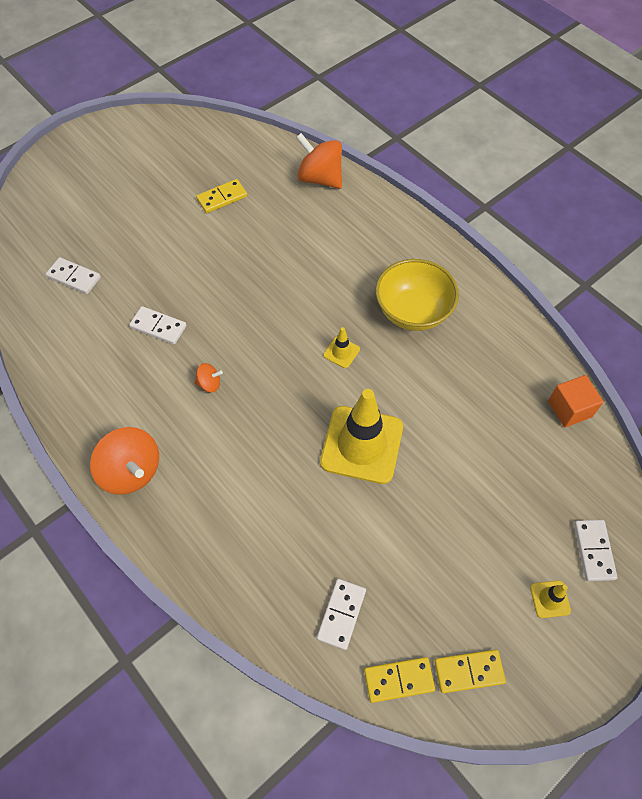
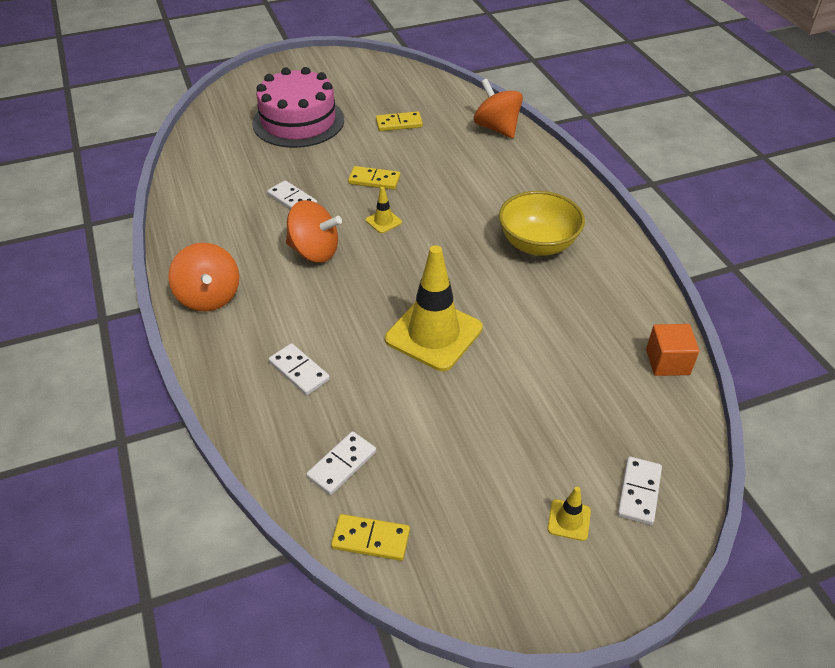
camera: 20 degrees right, 15 degrees down
white domino [46,257,101,294] -> white domino moved to [269,343,330,395]
orange spinning top [194,363,223,393] -> orange spinning top [286,200,342,263], size x2.08
yellow traffic cone [323,327,360,368] -> yellow traffic cone moved to [366,187,402,233]
yellow domino [434,650,506,693] -> yellow domino moved to [348,166,400,190]
none -> pink cake [252,67,344,148]

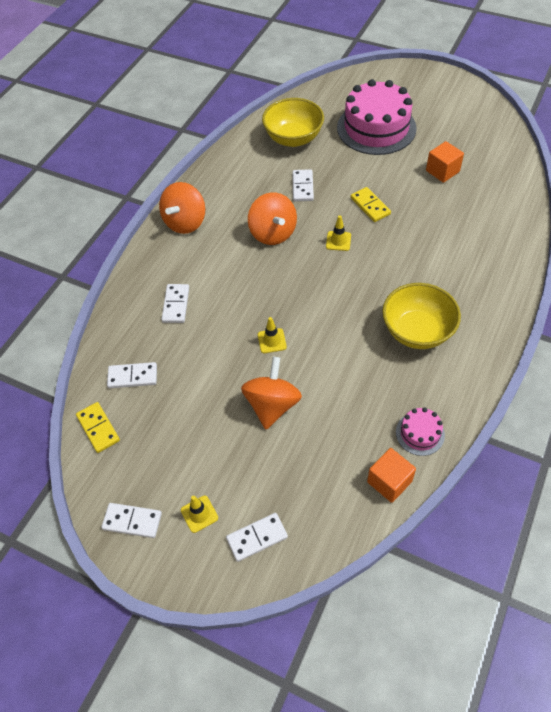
camera: 50 degrees right, 10 degrees up
yellow domino [376,111,423,131] -> orange cube [426,141,464,183]
yellow traffic cone [385,245,483,371] -> yellow traffic cone [258,317,287,353], size x0.42
orange spinning top [474,79,523,139] -> orange spinning top moved to [241,357,302,429]
none -> white domino [101,503,162,538]
none -> yellow bowl [262,98,324,147]
none -> pink cake [396,407,445,456]

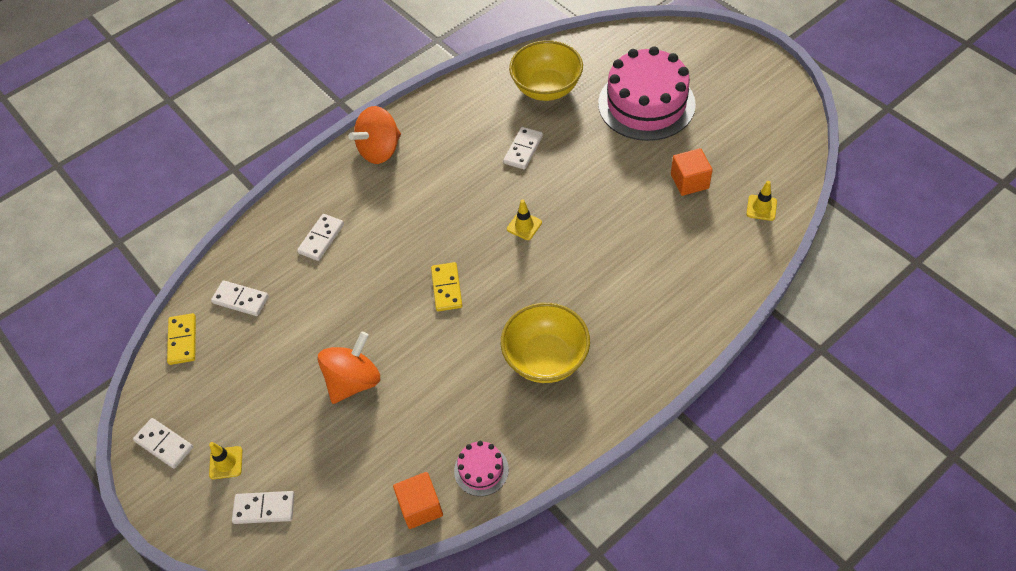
camera: 25 degrees right, 0 degrees up
orange spinning top [248,192,297,245] -> none
yellow traffic cone [258,317,287,353] -> yellow traffic cone moved to [746,181,777,221]
yellow domino [351,187,391,222] -> yellow domino moved to [431,262,463,311]

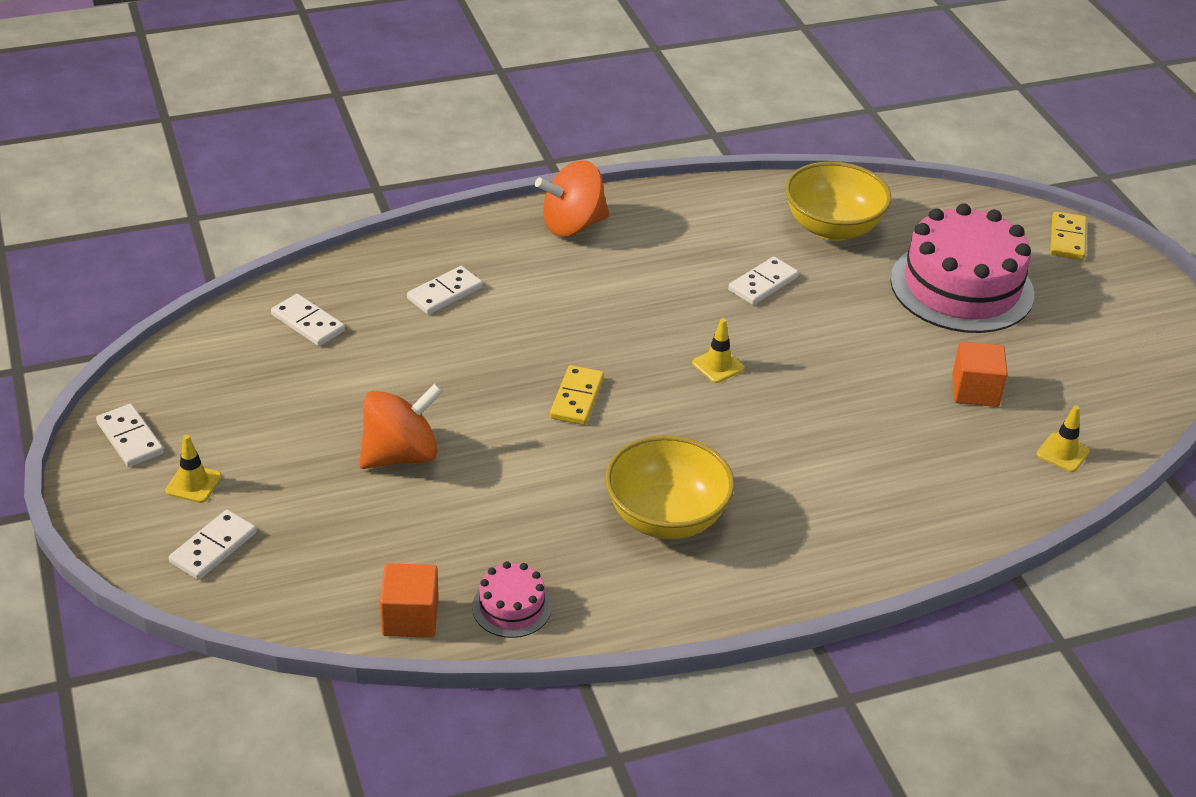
camera: 15 degrees right, 15 degrees down
yellow domino [167,313,196,365] -> yellow domino moved to [1050,211,1086,260]
white domino [232,491,295,524] -> white domino turned 75 degrees counterclockwise [169,510,256,580]

